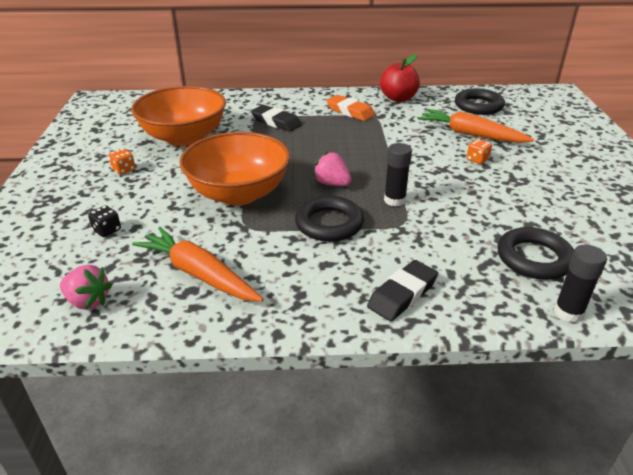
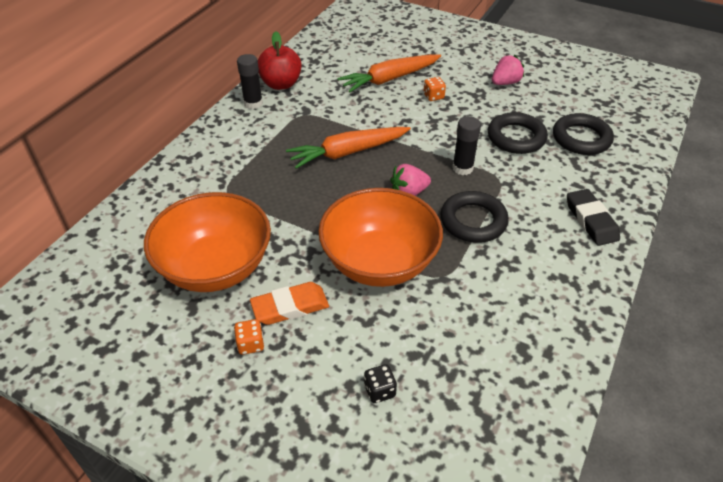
camera: 60 degrees left, 10 degrees up
pink strawberry [60,265,112,310] -> pink strawberry moved to [492,55,524,85]
orange carrot [132,227,264,302] -> orange carrot moved to [286,127,411,169]
black eraser [251,105,302,132] -> none
orange eraser [327,95,375,121] -> orange eraser moved to [250,282,329,325]
black ring [455,88,505,115] -> black ring moved to [488,112,548,154]
black glue stick [554,245,607,323] -> black glue stick moved to [237,54,263,109]

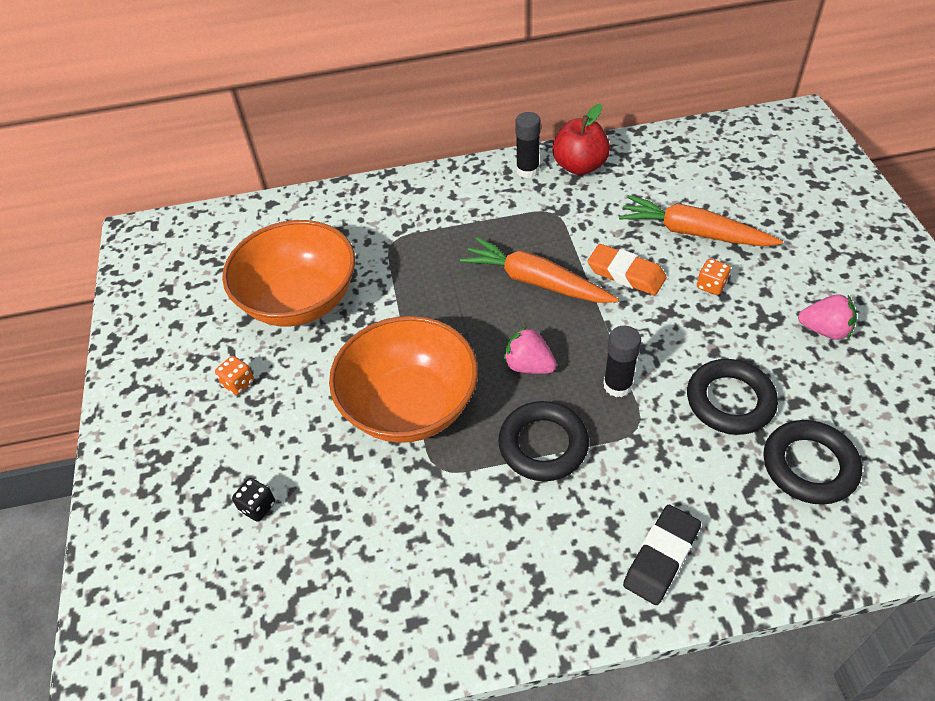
camera: 55 degrees right, 5 degrees up
orange eraser [250,282,329,325] -> orange eraser moved to [587,244,666,295]

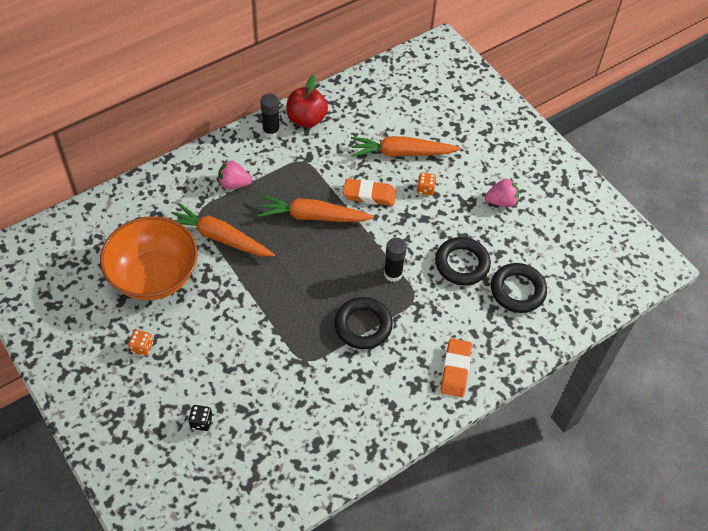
camera: 30 degrees left, 5 degrees up
orange bowl [329,316,478,443] -> none
pink strawberry [503,326,557,374] -> pink strawberry moved to [218,160,252,189]
black eraser [623,505,701,605] -> orange eraser [440,338,472,397]
none -> orange carrot [171,203,275,257]

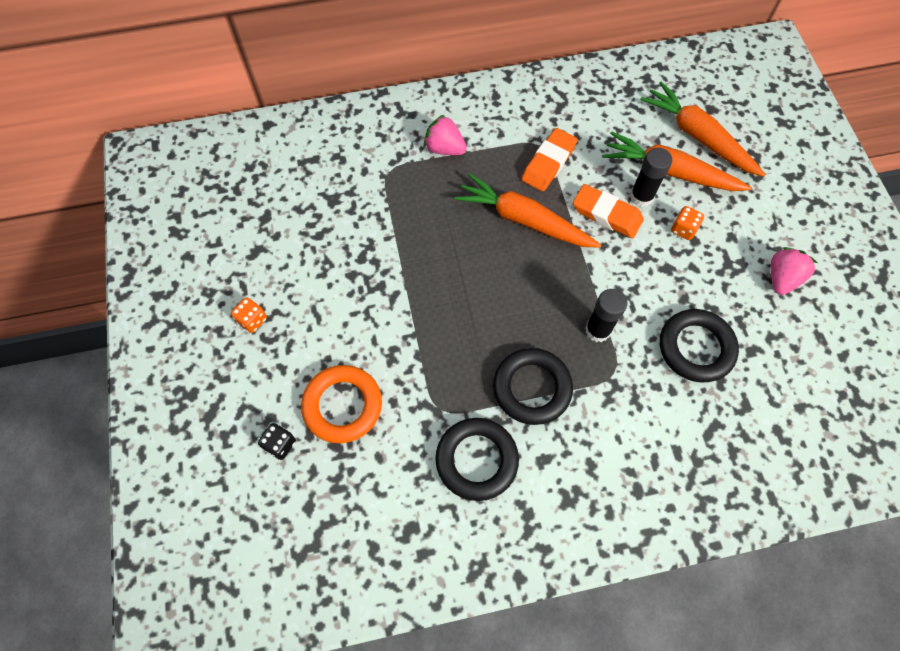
camera: 25 degrees right, 10 degrees up
orange bowl [100,216,198,300] -> none
orange carrot [171,203,275,257] -> orange carrot moved to [640,82,766,177]
black glue stick [260,94,280,138] -> black glue stick moved to [630,148,672,207]
red apple [286,75,328,128] -> none
orange eraser [440,338,472,397] -> orange eraser moved to [522,128,578,192]
pink strawberry [485,178,519,207] -> pink strawberry turned 75 degrees counterclockwise [771,247,817,295]
black ring [491,263,547,313] -> black ring moved to [435,418,519,501]
none -> orange ring [301,365,382,443]

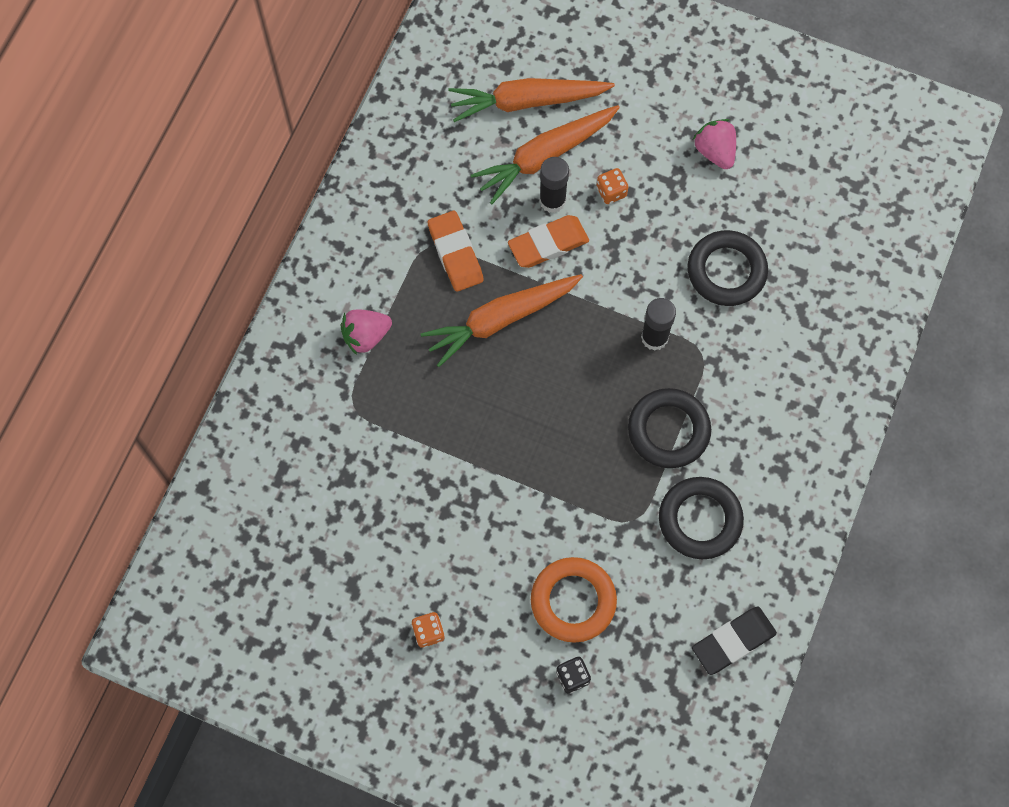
camera: 55 degrees left, 5 degrees up
none -> black eraser [692,607,777,675]

